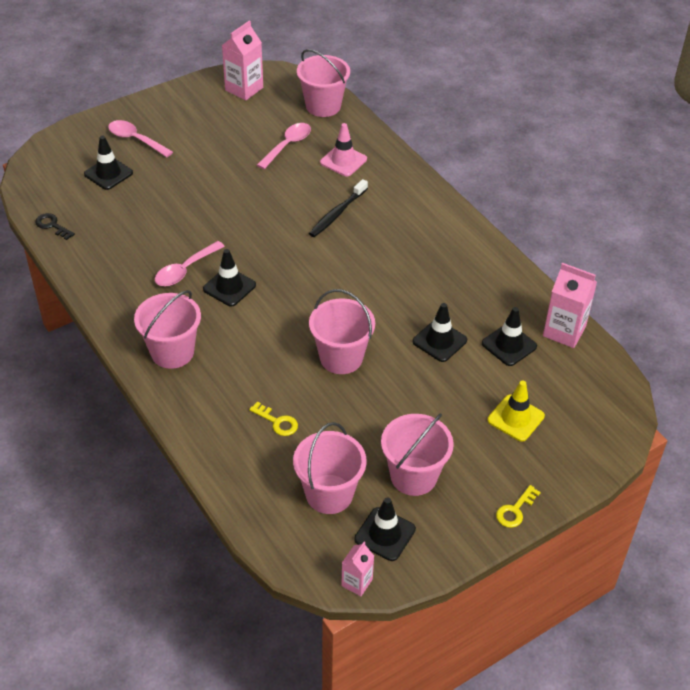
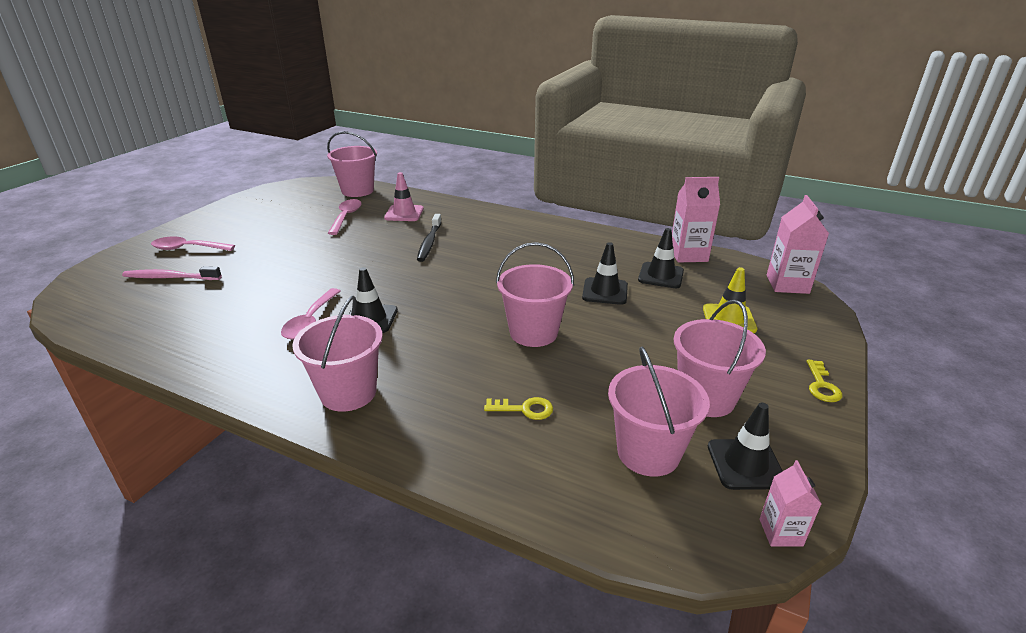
camera: 30 degrees left, 15 degrees down
black key [35,213,75,240] -> none
black traffic cone [84,136,133,190] -> pink toothbrush [122,266,222,280]
pink carton [222,20,263,100] -> pink carton moved to [767,195,829,294]

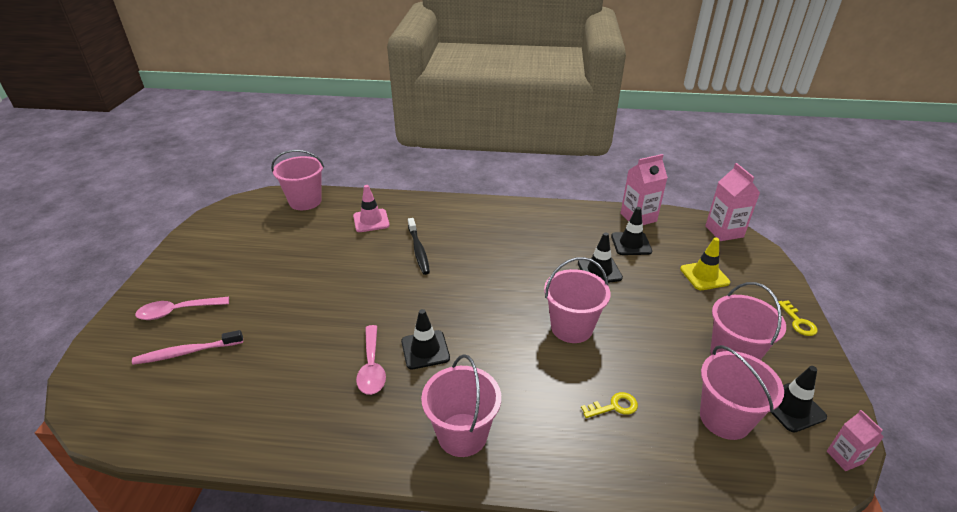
camera: 20 degrees left, 5 degrees up
pink spoon [328,199,362,235] -> none

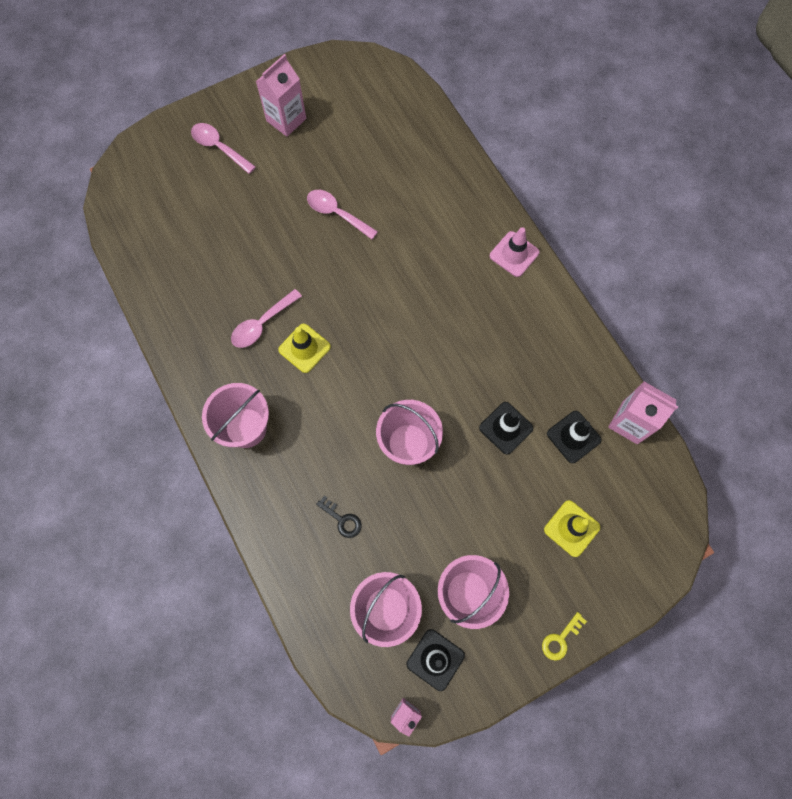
camera: 55 degrees right, 35 degrees up
pink toothbrush [132,330,243,365] -> none
pink bucket [271,150,324,210] -> none
pink traffic cone [353,185,390,232] -> pink traffic cone moved to [490,227,539,277]
black traffic cone [401,309,450,370] -> yellow traffic cone [278,324,331,373]
black toothbrush [408,218,430,275] -> none
yellow key [581,392,638,418] -> black key [316,495,362,538]
pink carton [705,163,760,241] -> pink carton moved to [256,54,306,137]
none -> pink spoon [307,190,378,239]

